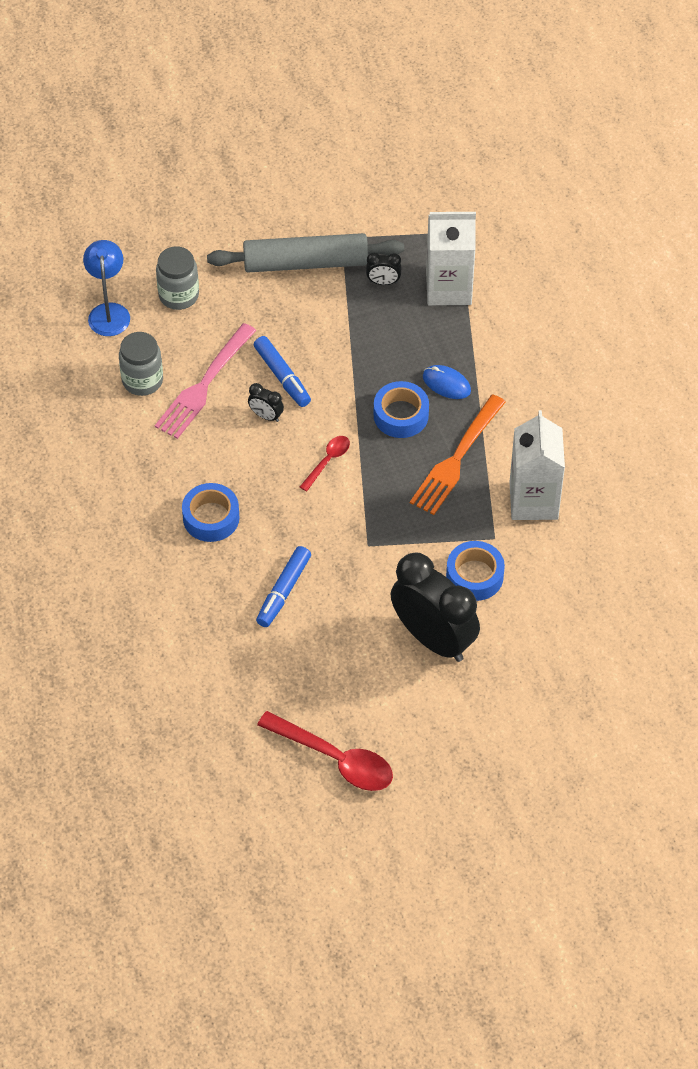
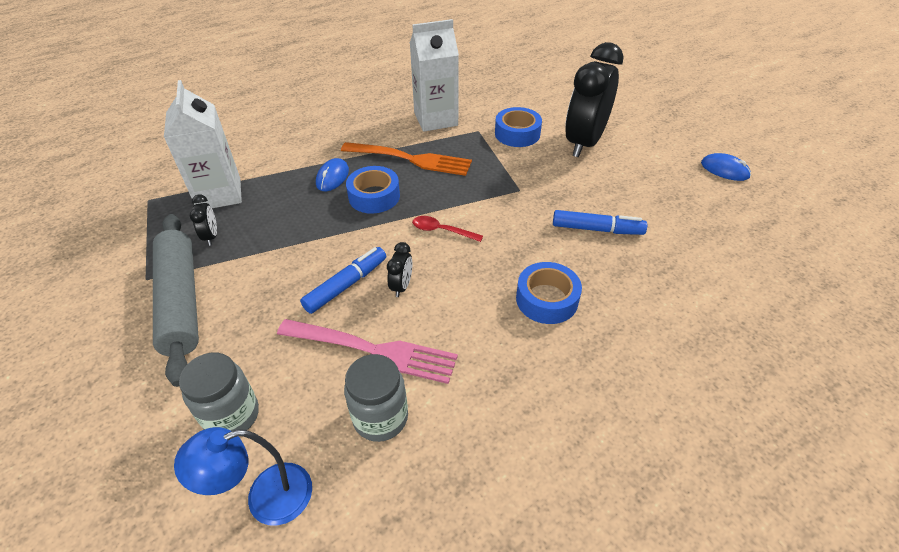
camera: 105 degrees left, 10 degrees down
red spoon [257,711,393,791] -> blue mouse [701,153,751,181]

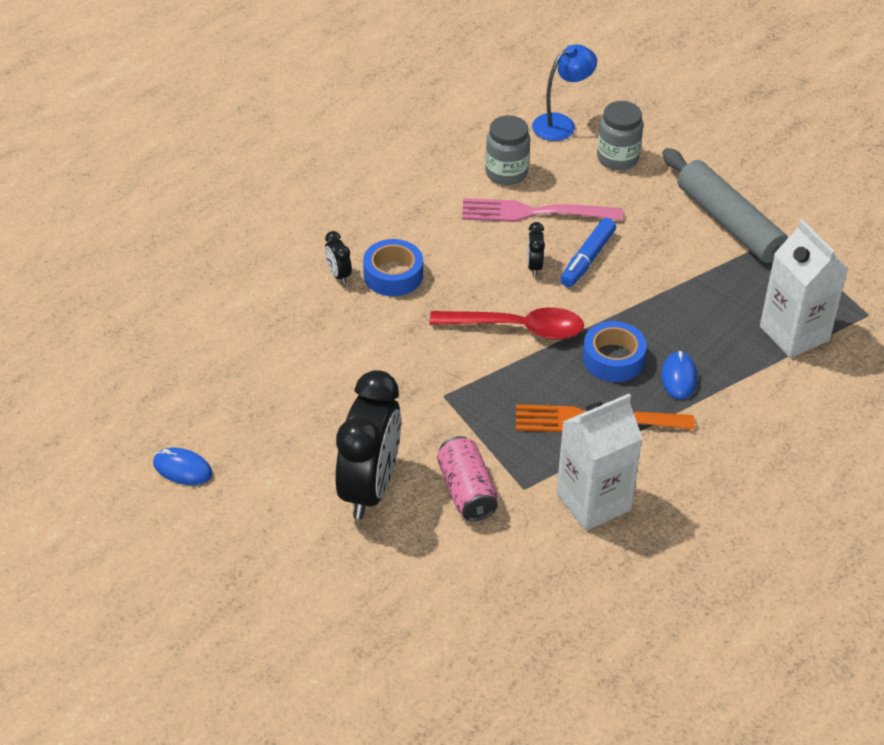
camera: 165 degrees right, 0 degrees up
black clock [190,195,217,246] -> black clock moved to [325,231,352,284]
red spoon [412,216,483,242] -> red spoon [430,307,584,340], size x1.88
blue tape [495,107,542,147] -> pink can [437,436,498,521]
blue marker [553,210,647,235] -> none

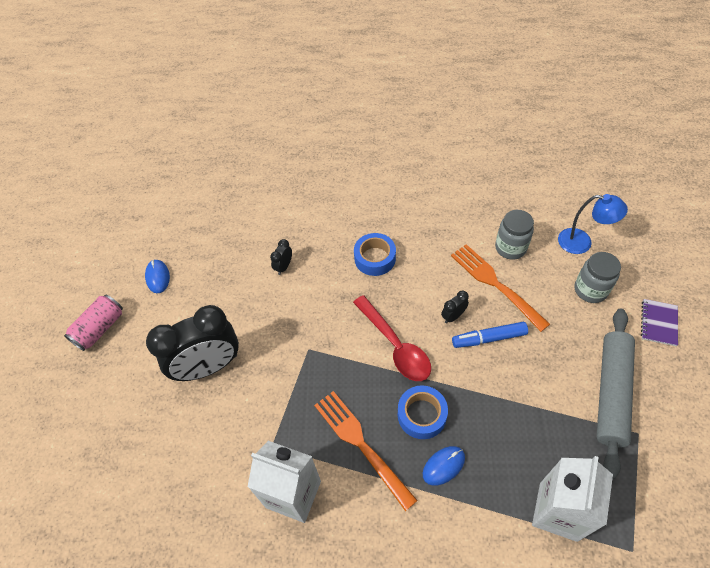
camera: 55 degrees right, 10 degrees up
black clock [325,231,352,284] -> black clock moved to [270,239,292,275]
pink can [437,436,498,521] -> pink can moved to [64,294,123,351]
pink fork [462,198,623,222] -> orange fork [451,244,550,332]
none -> purple notebook [641,299,678,346]

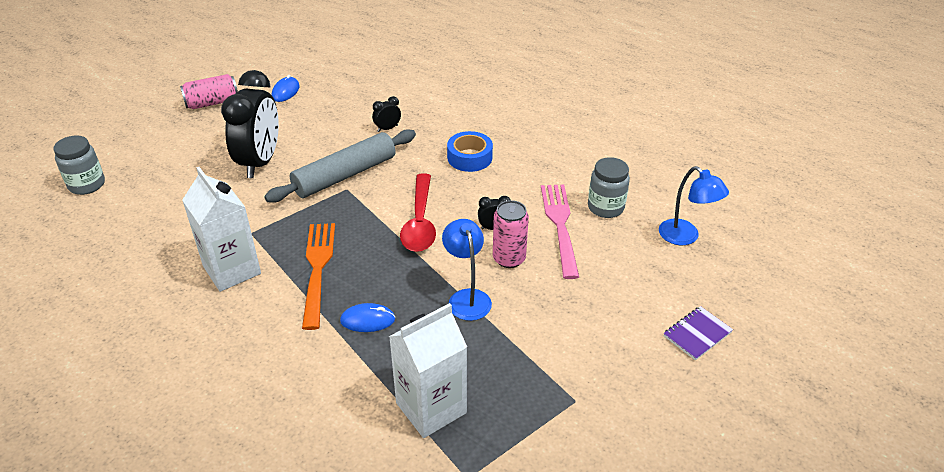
camera: 30 degrees right, 15 degrees down
black clock [146,305,239,381] -> black clock turned 90 degrees counterclockwise [221,70,279,178]
blue tape [398,385,448,439] -> none
orange fork [451,244,550,332] -> pink fork [541,185,579,279]
blue marker [452,322,528,348] -> pink can [493,200,529,268]
grey jar [575,252,621,303] -> grey jar moved to [53,135,105,195]
grey rolling pin [596,308,635,479] -> grey rolling pin moved to [264,129,416,203]
none -> blue lamp [442,219,492,321]

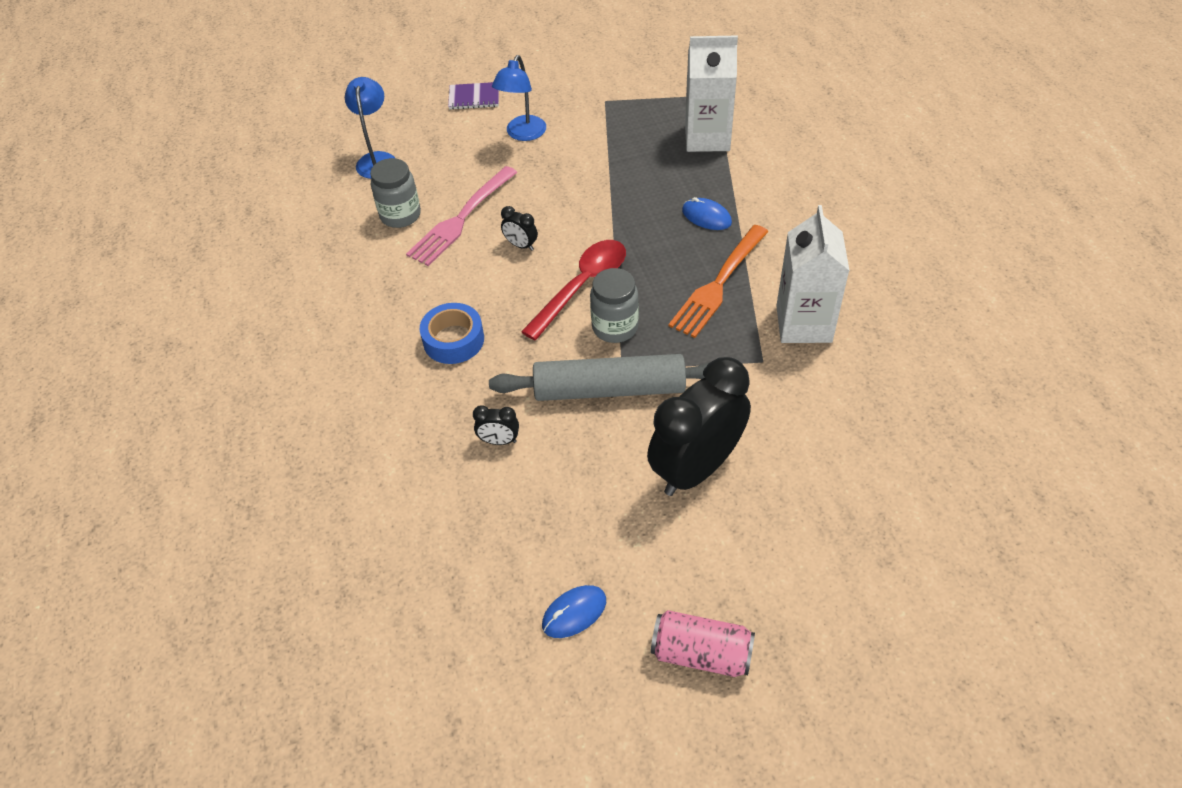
camera: 140 degrees left, 10 degrees up
grey jar [53,135,105,195] -> grey jar moved to [590,268,639,343]
blue lamp [442,219,492,321] -> blue lamp moved to [492,55,546,141]
pink can [493,200,529,268] -> none

